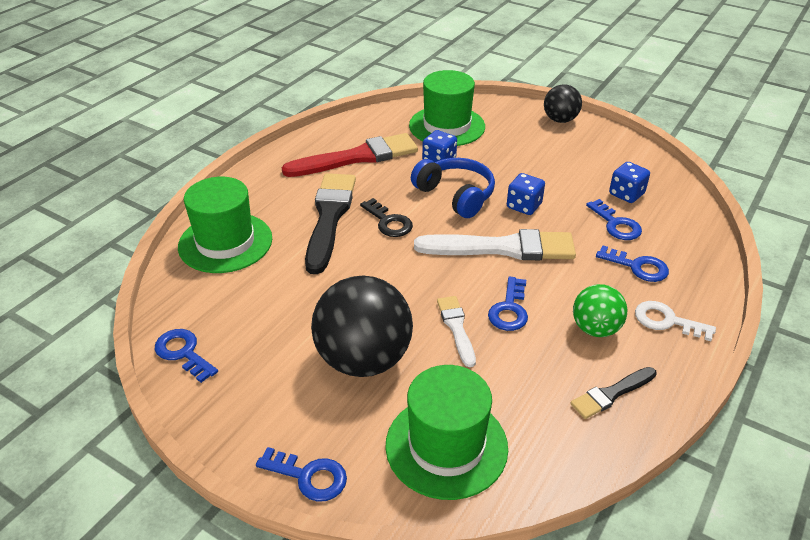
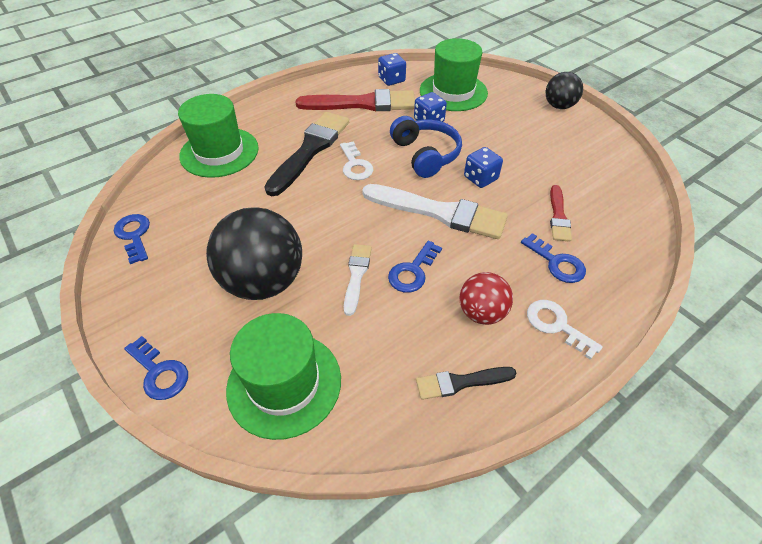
camera: 20 degrees right, 10 degrees up
black key [360,198,413,237] -> white key [340,141,373,180]
green ball [573,284,628,337] -> red ball [460,272,513,325]
blue key [586,199,642,240] -> red brush [550,185,572,242]
blue dice [609,162,650,203] -> blue dice moved to [378,53,406,86]

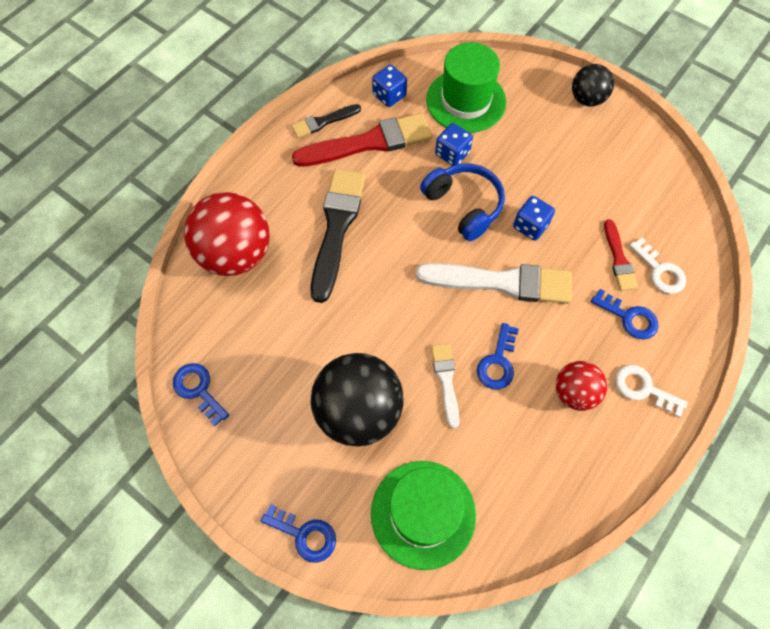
camera: 15 degrees left, 15 degrees up
green hat [178,94,259,178] -> red ball [184,192,270,276]
white key [340,141,373,180] -> white key moved to [629,237,686,294]
black brush [416,367,517,400] -> black brush moved to [291,104,361,138]

